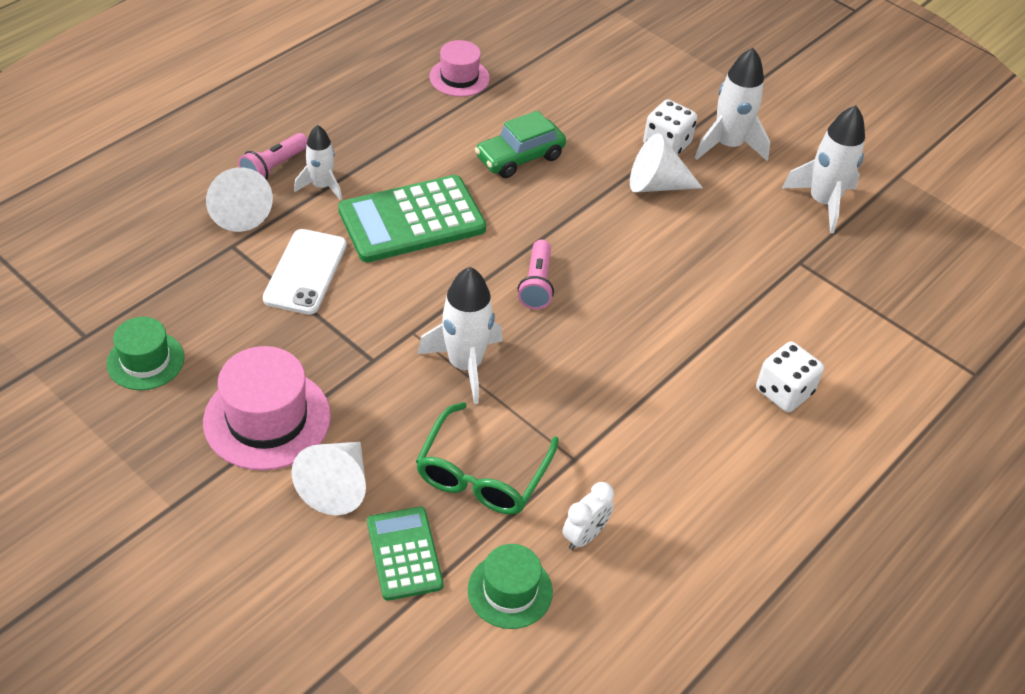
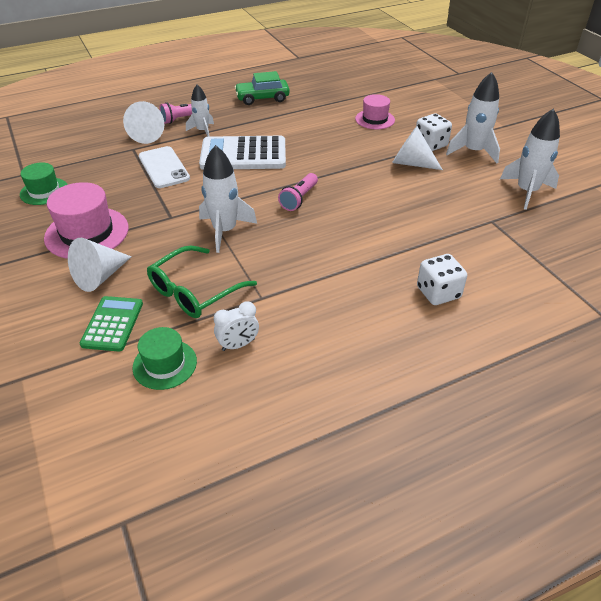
camera: 25 degrees right, 5 degrees down
white phone [263,229,347,315] -> white phone turned 60 degrees counterclockwise [139,146,190,188]
green calculator [338,175,486,262] -> white calculator [199,136,286,170]
pink hat [429,40,490,97] -> pink hat moved to [355,94,395,129]
green car [475,110,566,178] -> green car moved to [234,71,290,105]

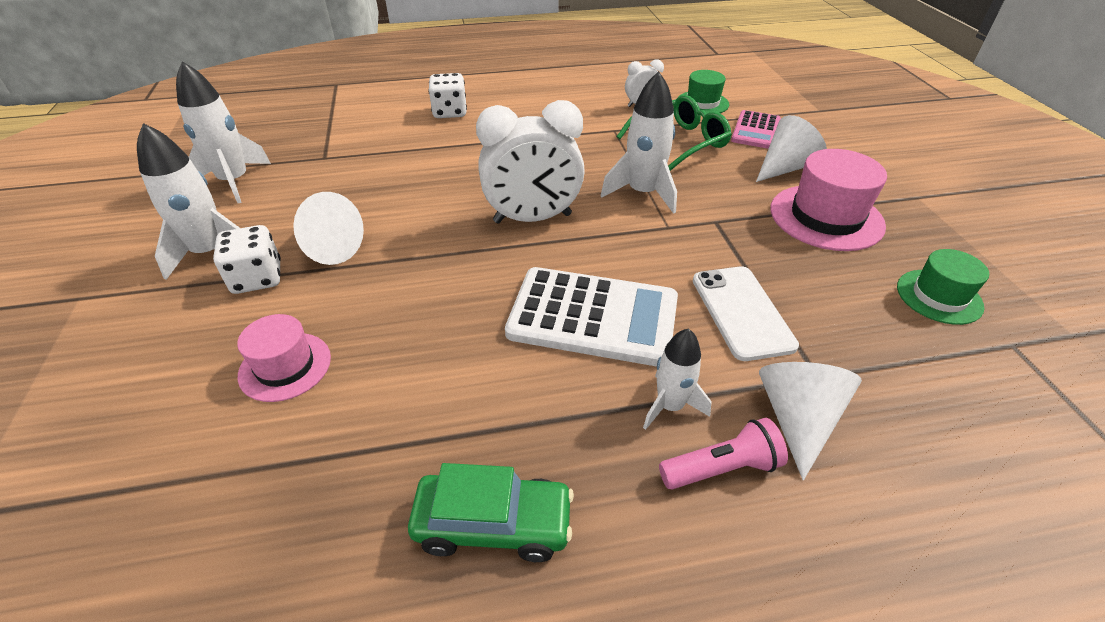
camera: 165 degrees left, 0 degrees up
green calculator [80,296,143,352] -> pink calculator [731,110,781,149]
pink flashlight [278,173,318,211] -> white clock [476,100,585,223]

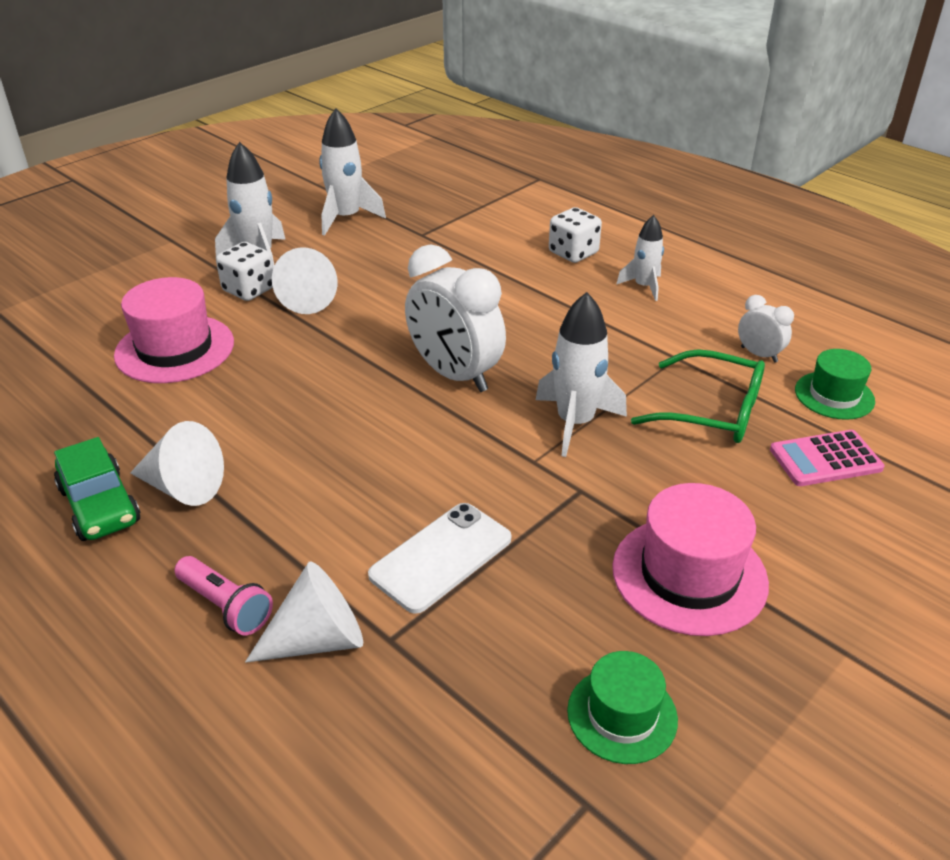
camera: 55 degrees right, 5 degrees down
pink hat [237,314,331,402] -> pink hat [114,277,234,383], size x1.61
white calculator [505,267,678,367] -> none
white rocket [643,328,712,430] -> white rocket moved to [616,215,664,301]
white cone [756,115,827,182] -> white cone moved to [130,421,224,506]

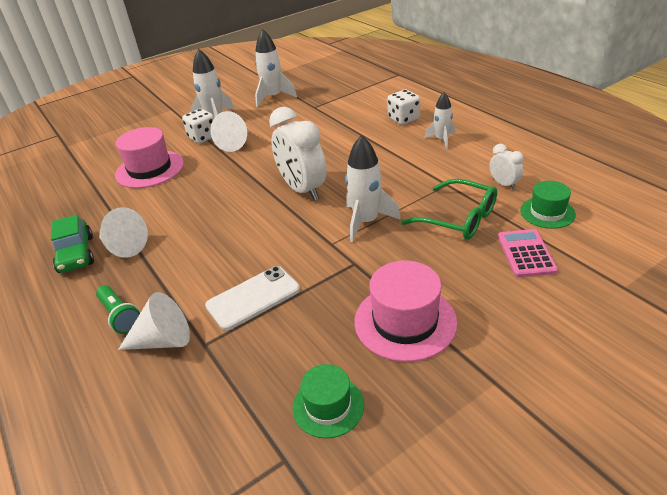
camera: 15 degrees right, 0 degrees up
pink flashlight [174,556,273,635] -> green flashlight [96,285,140,334]
pink calculator [770,430,884,486] -> pink calculator turned 90 degrees clockwise [498,229,558,277]

